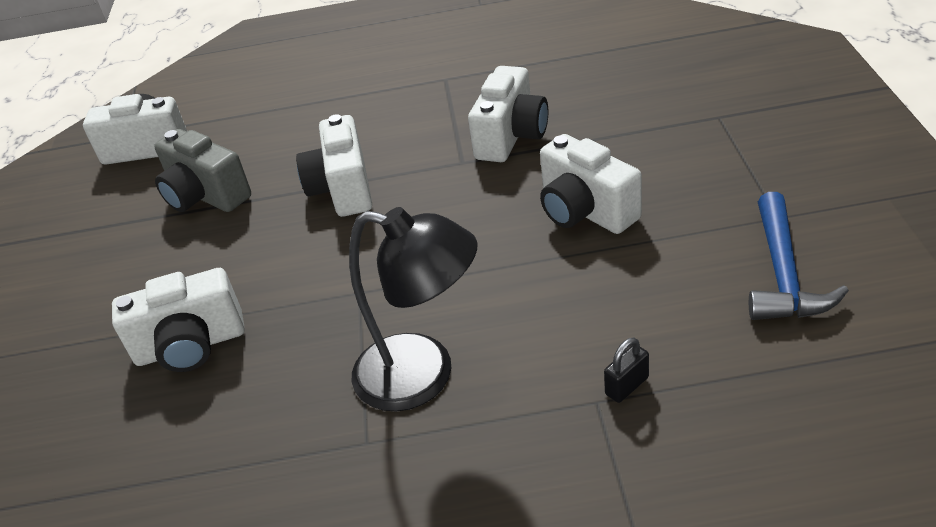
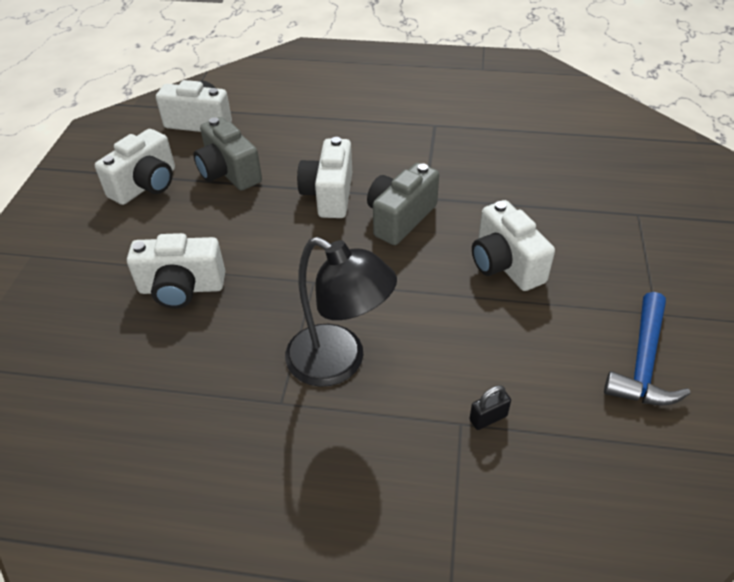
camera: 10 degrees right, 5 degrees up
white camera [468,66,548,162] -> white camera moved to [95,129,175,205]
none -> grey camera [367,163,439,245]

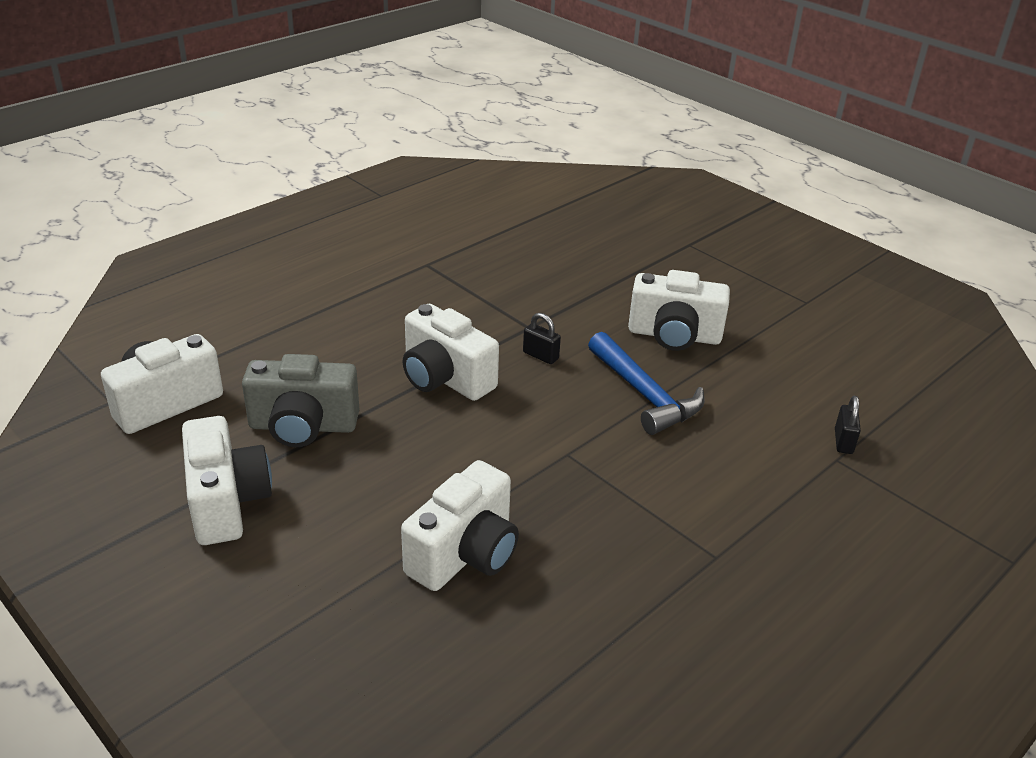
camera: 55 degrees left, 10 degrees down
black lamp [285,237,397,387] -> none
grey camera [367,163,439,245] -> black padlock [523,313,561,364]
blue hammer [604,292,690,405] -> blue hammer moved to [588,332,705,435]

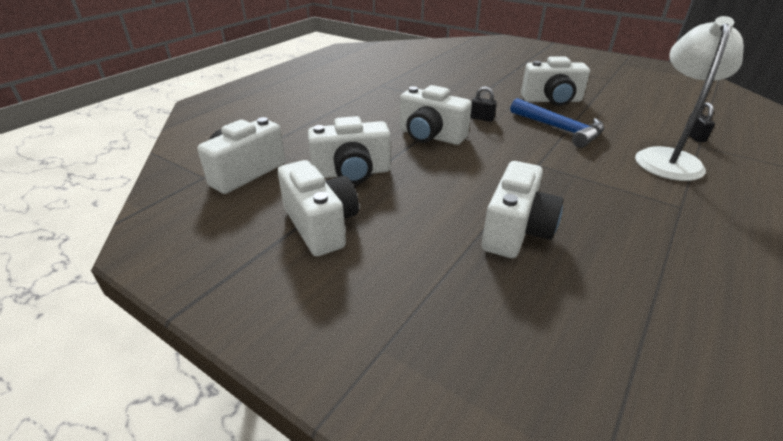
camera: 10 degrees left, 0 degrees up
grey camera [242,354,359,447] -> white camera [308,116,391,184]
none -> white lamp [635,16,744,181]

